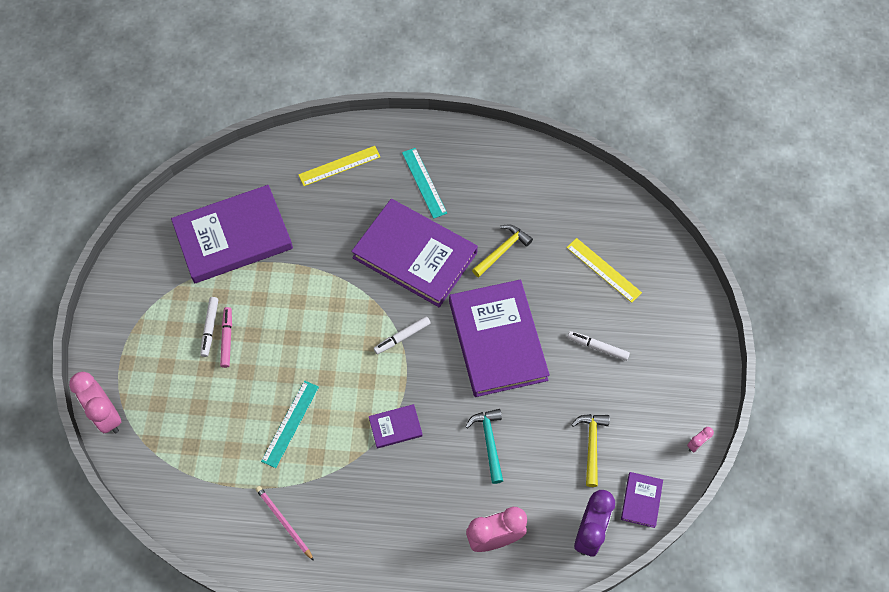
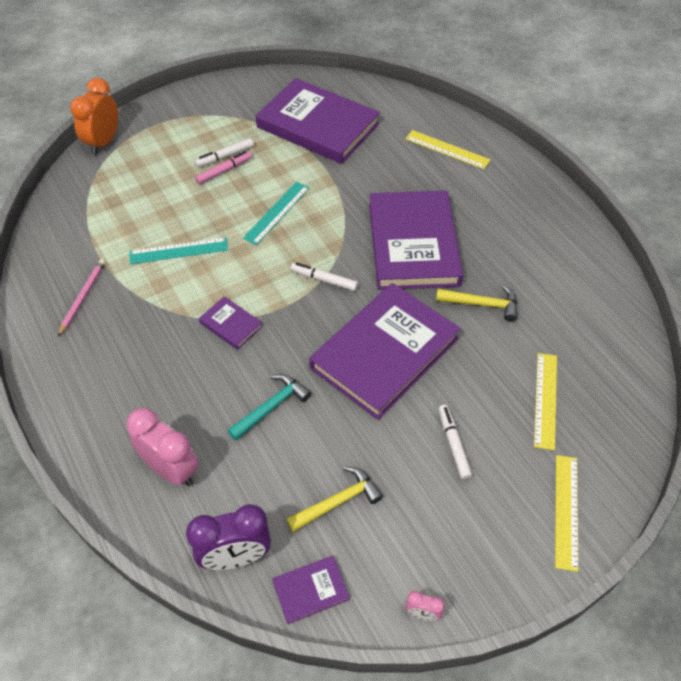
camera: 55 degrees right, 10 degrees down
pink clock [69,372,121,433] -> orange clock [70,78,118,155]
turquoise ruler [402,148,447,219] -> turquoise ruler moved to [243,182,310,245]
none -> yellow ruler [555,455,578,572]

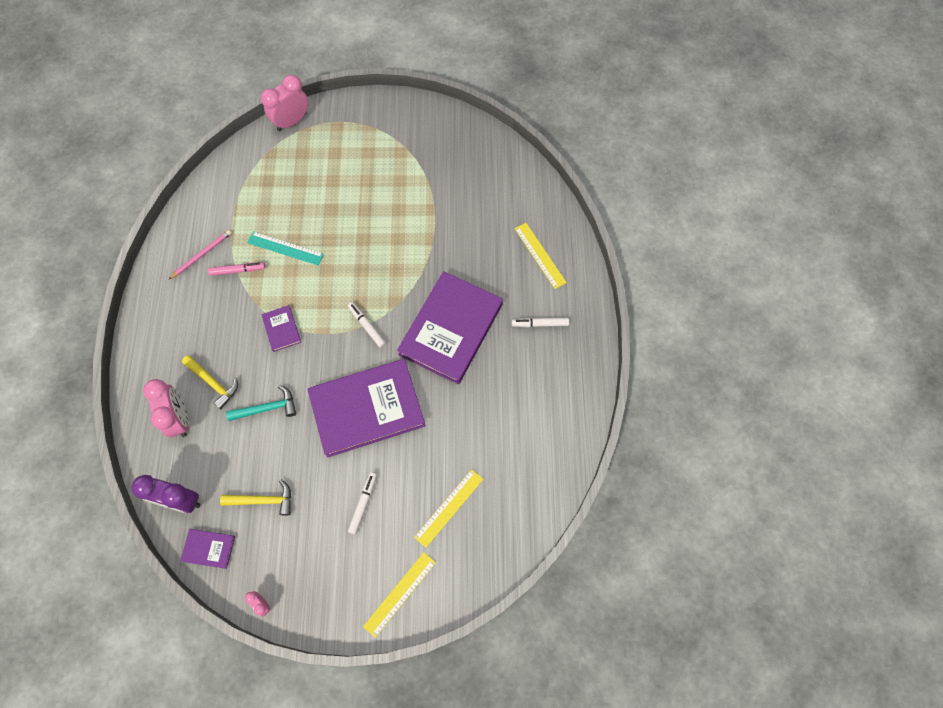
camera: 30 degrees right, 15 degrees up
orange clock [70,78,118,155] -> pink clock [261,75,308,131]
white marker [195,138,254,167] -> white marker moved to [512,318,569,327]
pink marker [195,151,252,185] -> pink marker moved to [208,262,265,276]
turquoise ruler [243,182,310,245] -> none
purple book [256,78,380,164] -> none
yellow hammer [436,285,517,322] -> yellow hammer moved to [182,355,238,409]

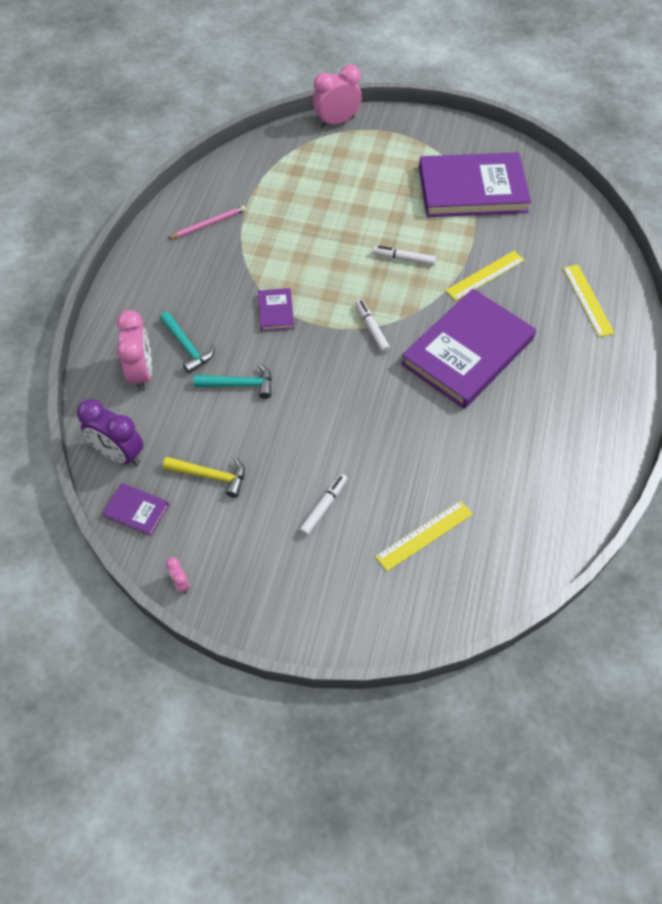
camera: 15 degrees right, 10 degrees down
yellow hammer [182,355,238,409] -> turquoise hammer [160,312,215,374]
pink marker [208,262,265,276] -> none
turquoise ruler [247,231,324,266] -> none
purple book [307,359,426,457] -> purple book moved to [419,152,531,217]
yellow ruler [363,552,436,638] -> yellow ruler moved to [445,251,525,301]
white marker [512,318,569,327] -> white marker moved to [373,246,436,265]

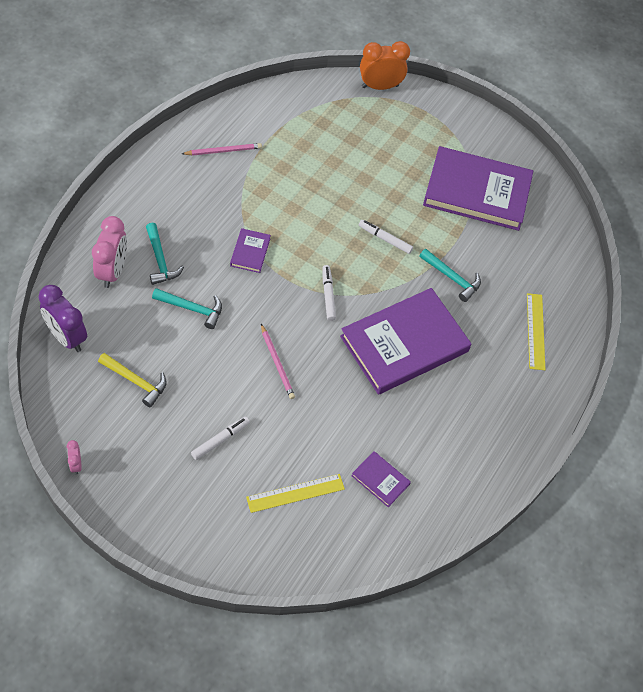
camera: 10 degrees right, 0 degrees up
purple book [102,483,169,536] -> purple book moved to [352,451,411,507]
pink clock [313,65,362,128] -> orange clock [360,41,410,90]
yellow ruler [445,251,525,301] -> turquoise hammer [420,249,481,302]
none -> pink pencil [261,324,295,399]

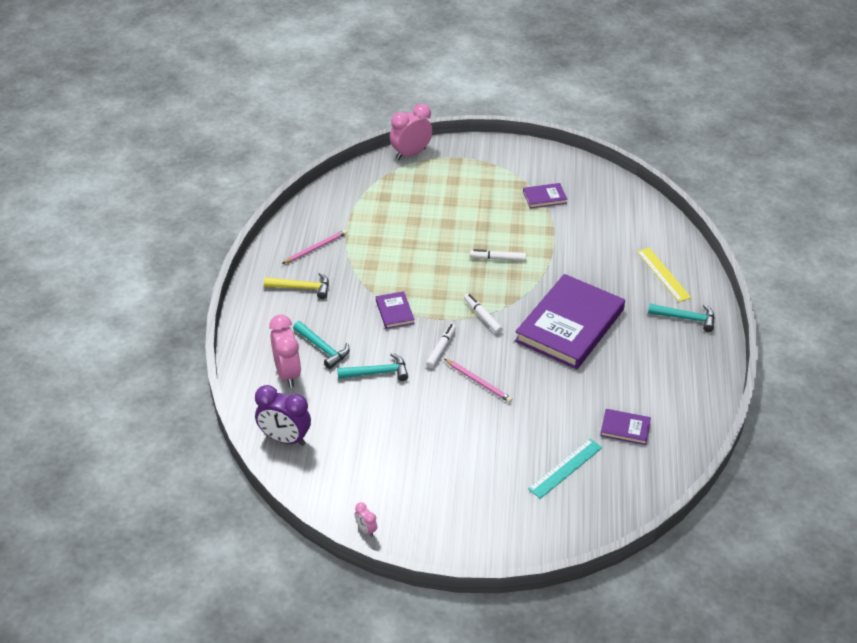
camera: 20 degrees left, 15 degrees down
yellow hammer [98,353,167,407] -> yellow hammer moved to [264,273,329,299]
white marker [191,417,250,460] -> white marker moved to [426,324,456,368]
yellow ruler [246,474,345,513] -> turquoise ruler [528,439,602,499]
orange clock [360,41,410,90] -> pink clock [390,104,432,160]
turquoise hammer [420,249,481,302] -> turquoise hammer moved to [648,304,715,332]
purple book [423,146,533,231] -> purple book [523,183,567,209], size x0.42

